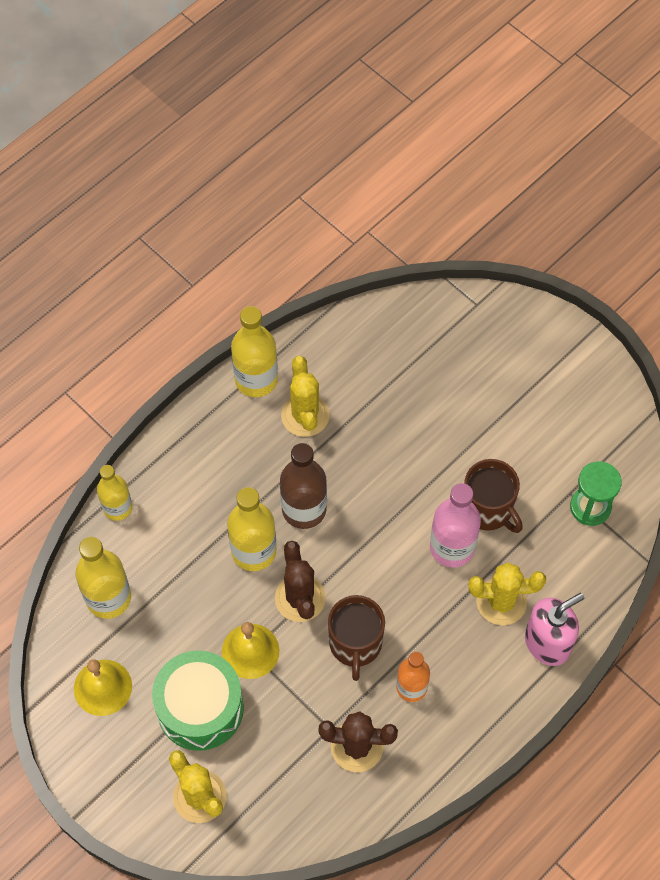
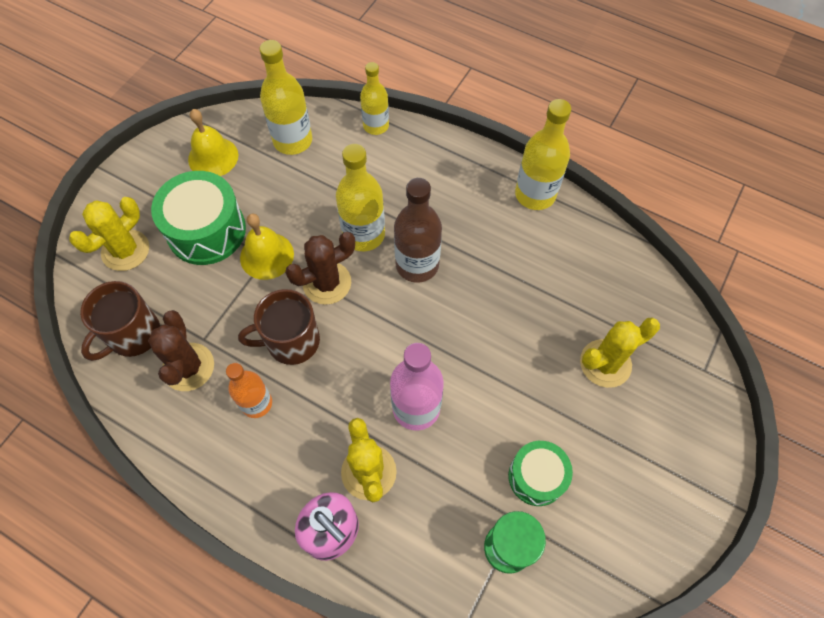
camera: 75 degrees right, 0 degrees up
yellow cactus [281,356,329,437] -> yellow cactus moved to [580,317,660,388]
brown mug [464,459,523,533] -> brown mug moved to [80,281,160,361]
none -> green drum [508,441,573,506]

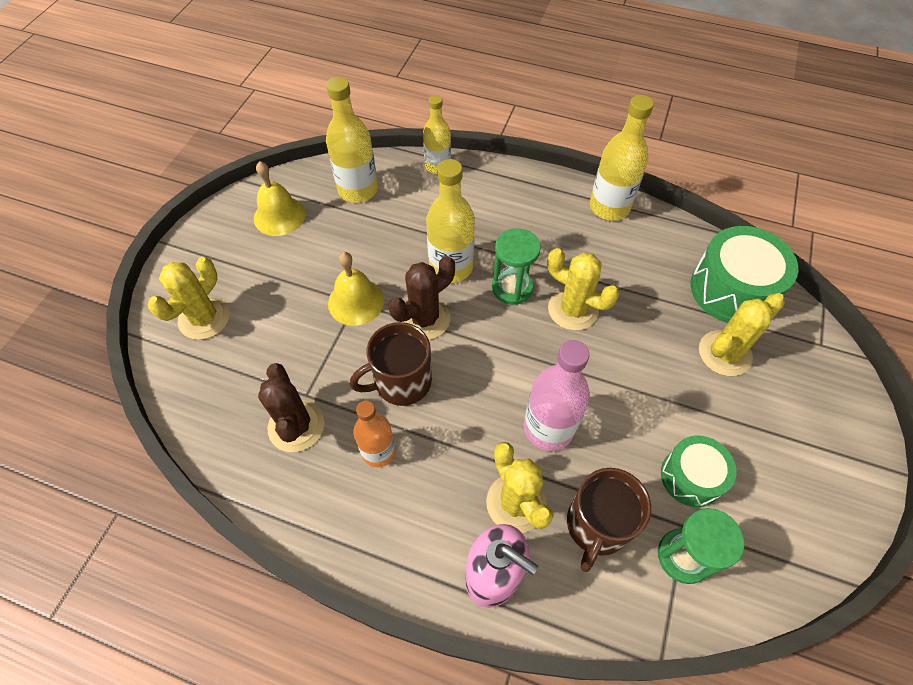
camera: 10 degrees left, 5 degrees down
brown mug [80,281,160,361] -> brown mug moved to [567,468,651,572]
green drum [151,171,246,265] -> green drum moved to [690,226,798,323]
brown bottle [394,178,442,283] -> green hourglass [492,228,541,305]
none -> yellow cactus [547,248,619,331]

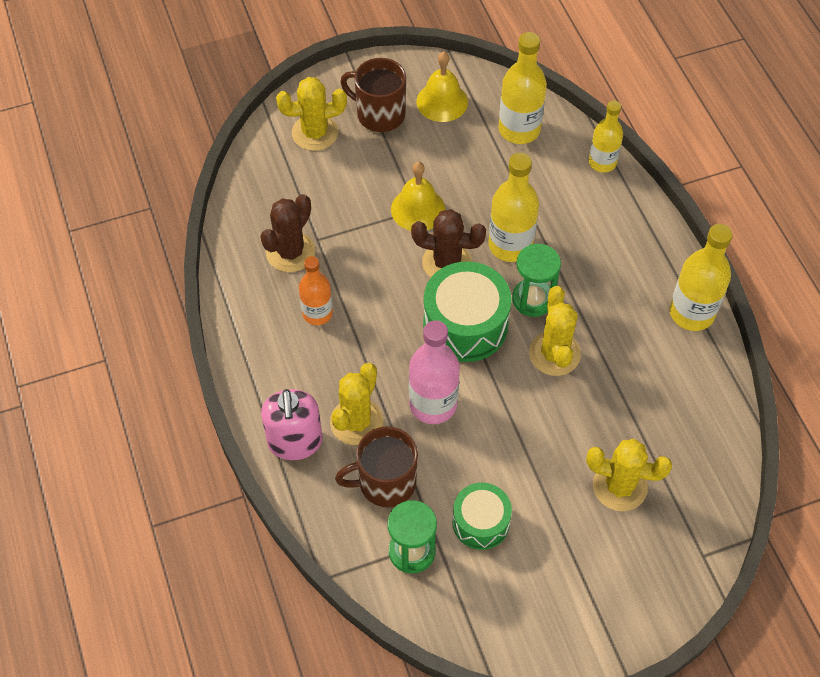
camera: 50 degrees right, 0 degrees up
brown mug [350,322,432,406] -> brown mug moved to [340,58,406,132]
green drum [690,226,798,323] -> green drum moved to [423,261,511,362]

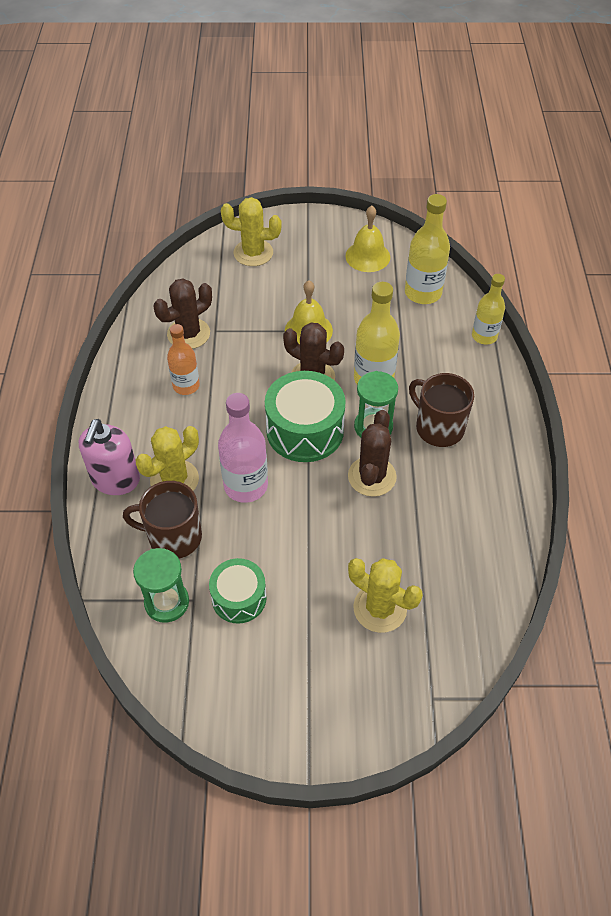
camera: 20 degrees right, 5 degrees down
brown mug [340,58,406,132] -> brown mug moved to [409,373,474,447]
yellow cactus [529,286,581,376] -> brown cactus [348,410,397,497]
yellow bottle [670,224,733,331] -> none

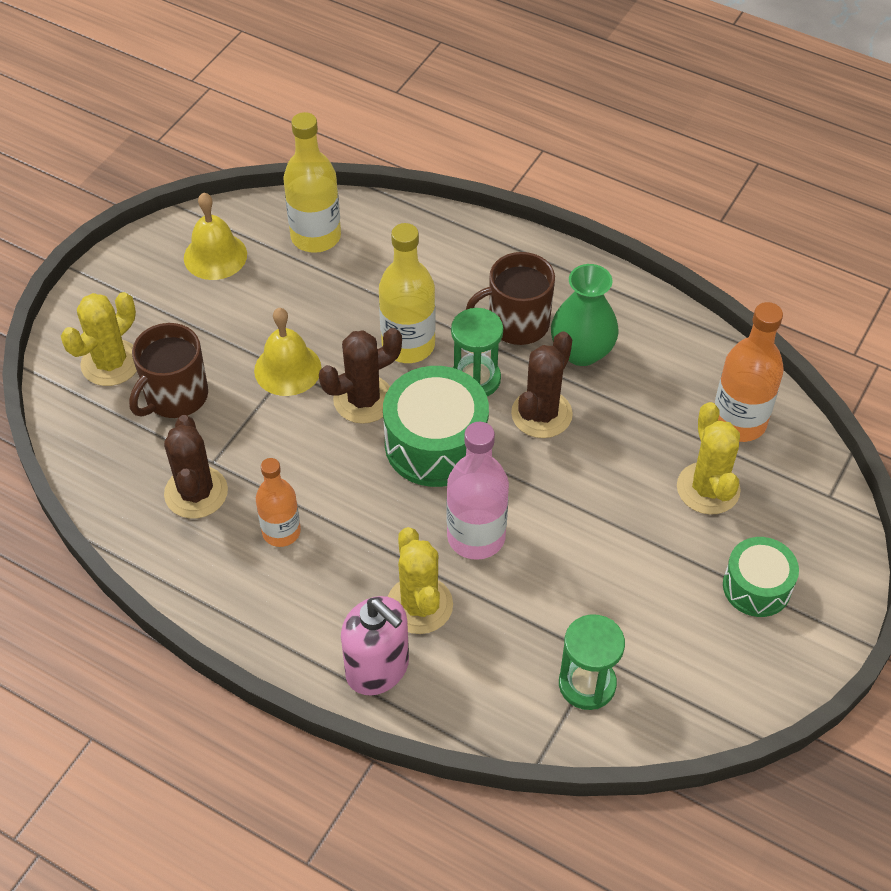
camera: 60 degrees left, 0 degrees up
brown mug [123,481,202,558] -> brown mug moved to [129,323,208,418]
green drum [209,558,267,624] -> green drum moved to [723,537,799,617]
brown cactus [348,410,397,497] -> brown cactus turned 75 degrees clockwise [511,331,573,438]
yellow cactus [348,558,423,633] -> yellow cactus turned 75 degrees counterclockwise [677,402,741,515]
yellow bottle [472,274,505,345] -> none
none -> green vase [551,264,619,366]
none -> orange bottle [715,302,784,442]

